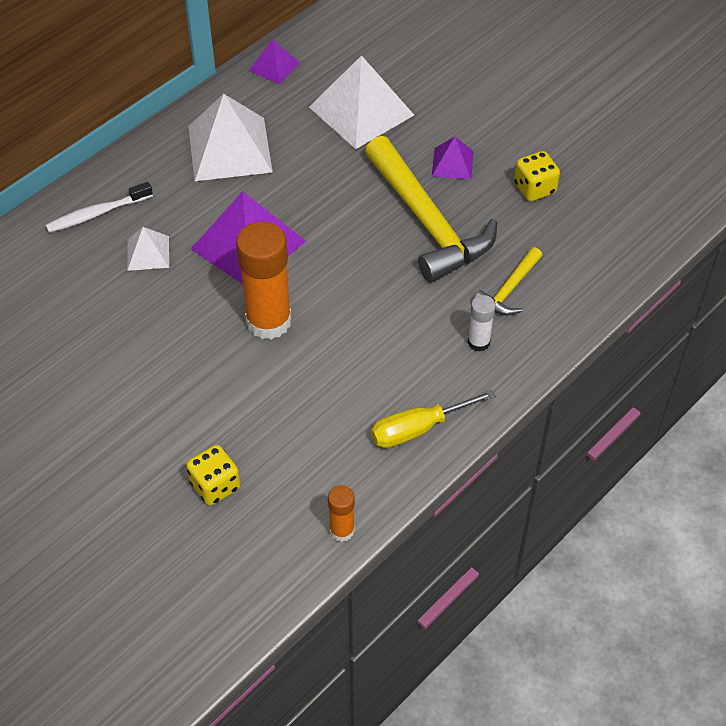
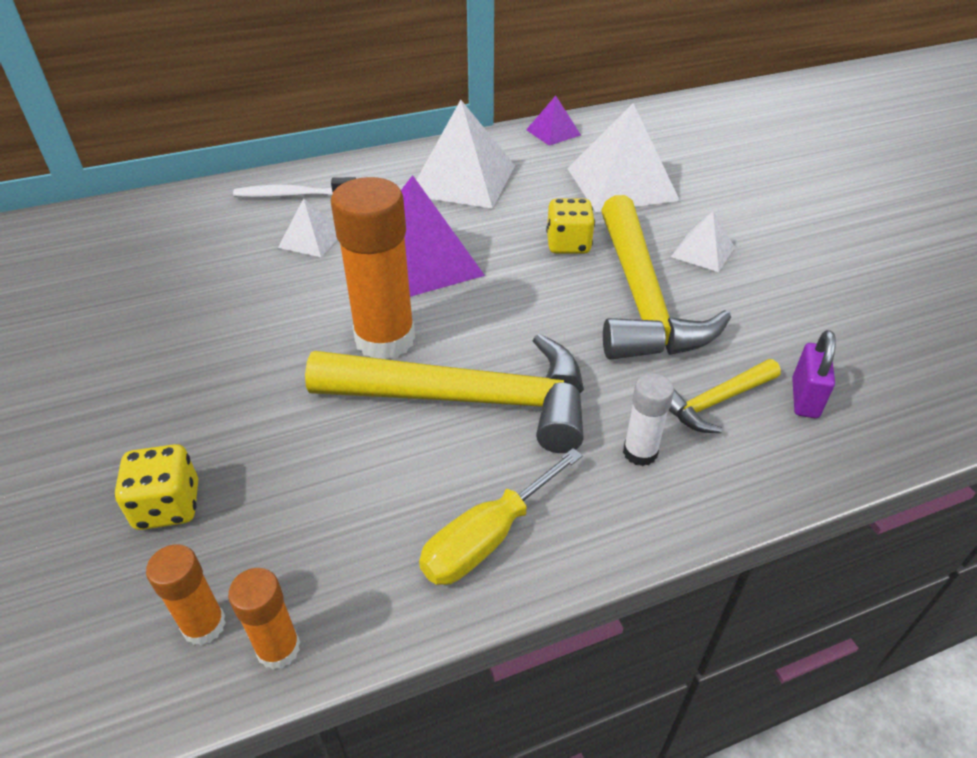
camera: 25 degrees right, 10 degrees down
yellow screwdriver [371,390,495,448] -> yellow screwdriver turned 45 degrees counterclockwise [419,448,583,585]
purple pyramid [432,137,474,180] -> white pyramid [671,211,735,272]
yellow dice [514,151,560,201] -> yellow dice moved to [546,198,595,254]
none -> orange glue stick [146,544,226,646]
none -> yellow hammer [305,334,584,453]
none -> purple padlock [792,330,836,418]

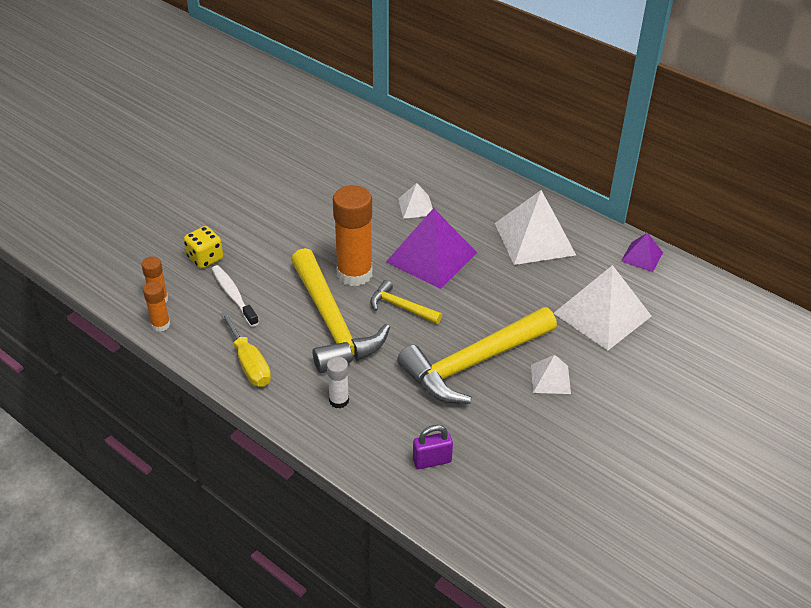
camera: 60 degrees right, 0 degrees up
white toothbrush [233,177,356,198] -> white toothbrush moved to [212,265,259,327]
yellow screwdriver [419,448,583,585] -> yellow screwdriver turned 135 degrees counterclockwise [221,312,271,387]
yellow dice [546,198,595,254] -> none
yellow hammer [669,359,781,433] -> yellow hammer moved to [370,280,442,324]

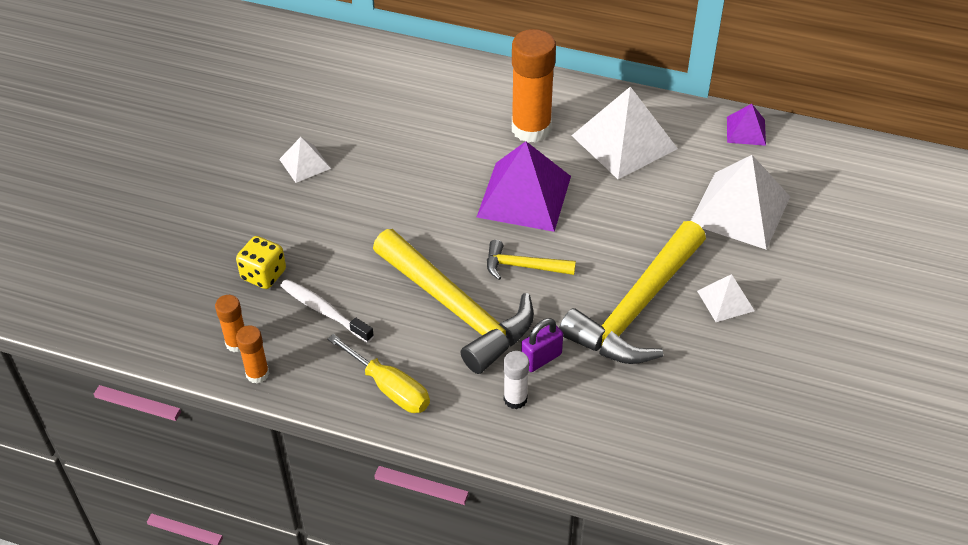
camera: 20 degrees left, 5 degrees up
orange glue stick [333,185,372,286] -> orange glue stick moved to [512,29,556,143]
white pyramid [398,183,433,219] -> white pyramid moved to [279,137,331,183]
purple padlock [413,425,453,469] -> purple padlock moved to [521,318,563,372]

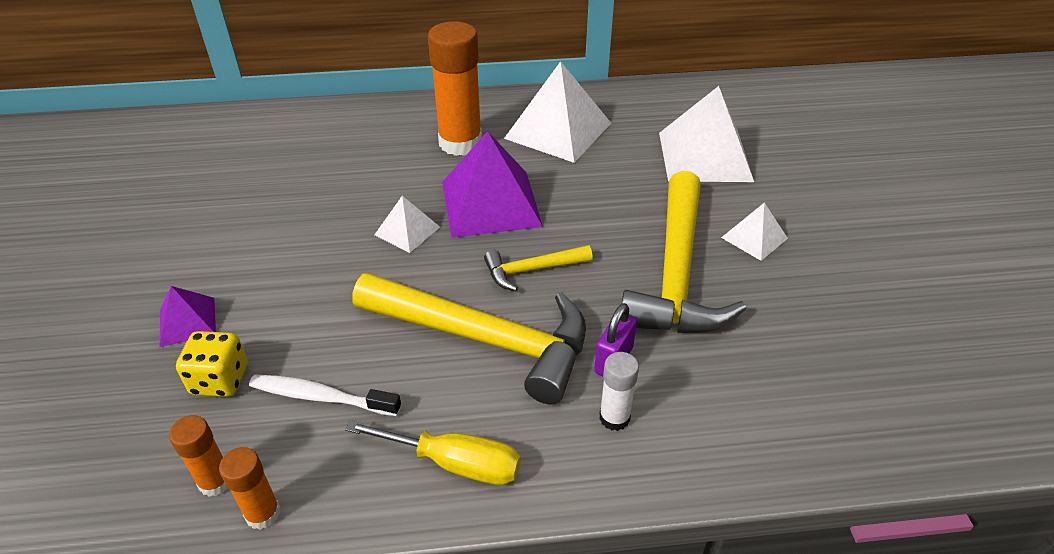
camera: 25 degrees left, 5 degrees down
white pyramid [279,137,331,183] -> white pyramid moved to [374,196,440,253]
purple pyramid [727,104,766,146] -> purple pyramid moved to [159,286,216,347]

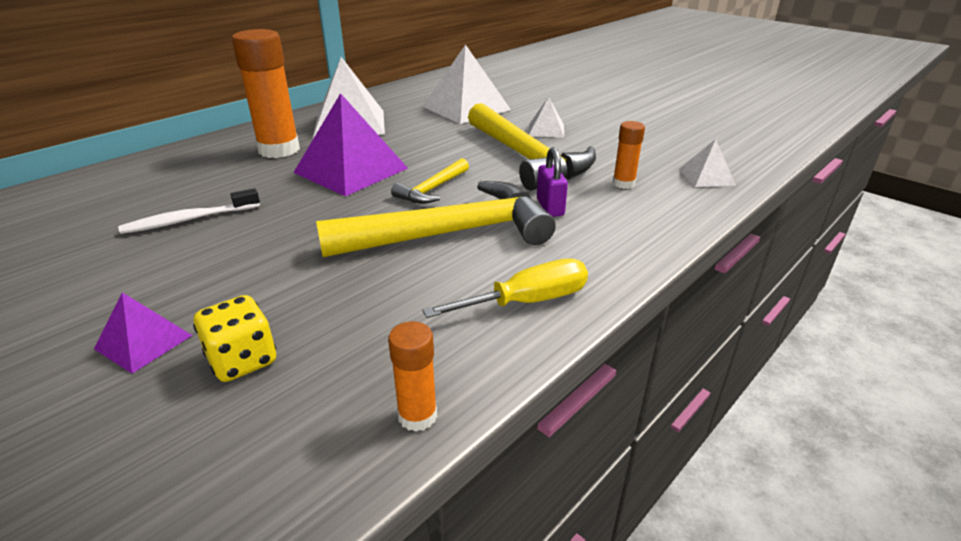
camera: 40 degrees left, 10 degrees down
orange glue stick [169,415,228,497] -> orange glue stick moved to [613,121,645,189]
white toothbrush [249,375,401,416] -> white toothbrush moved to [118,188,260,234]
white pyramid [374,196,440,253] -> white pyramid moved to [679,139,736,187]
white glue stick [599,352,639,431] -> none

